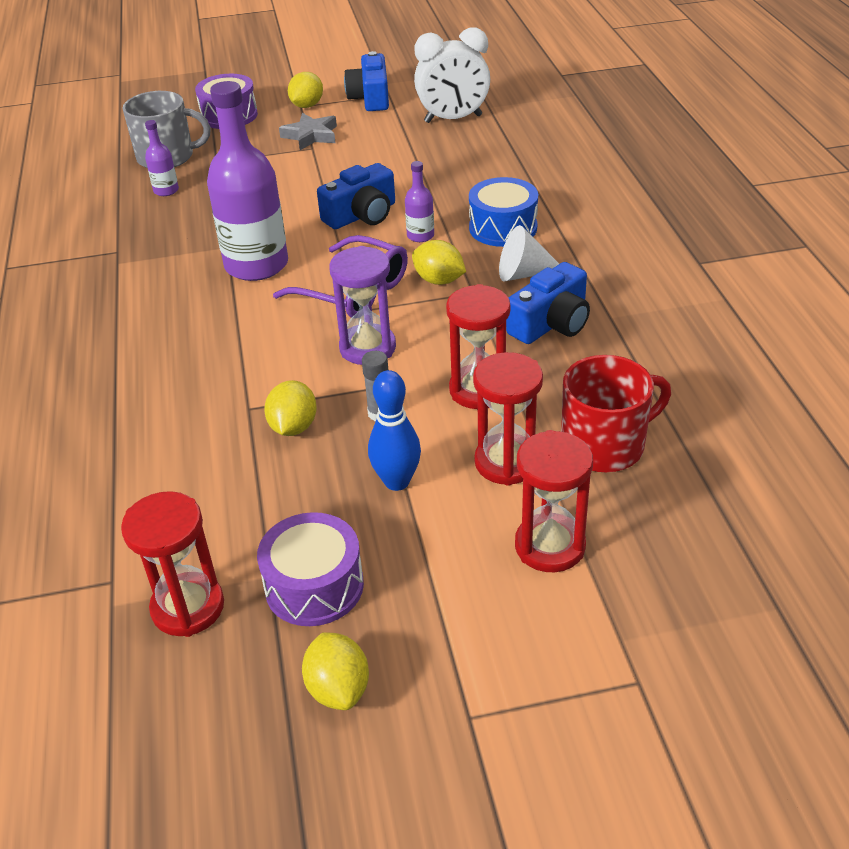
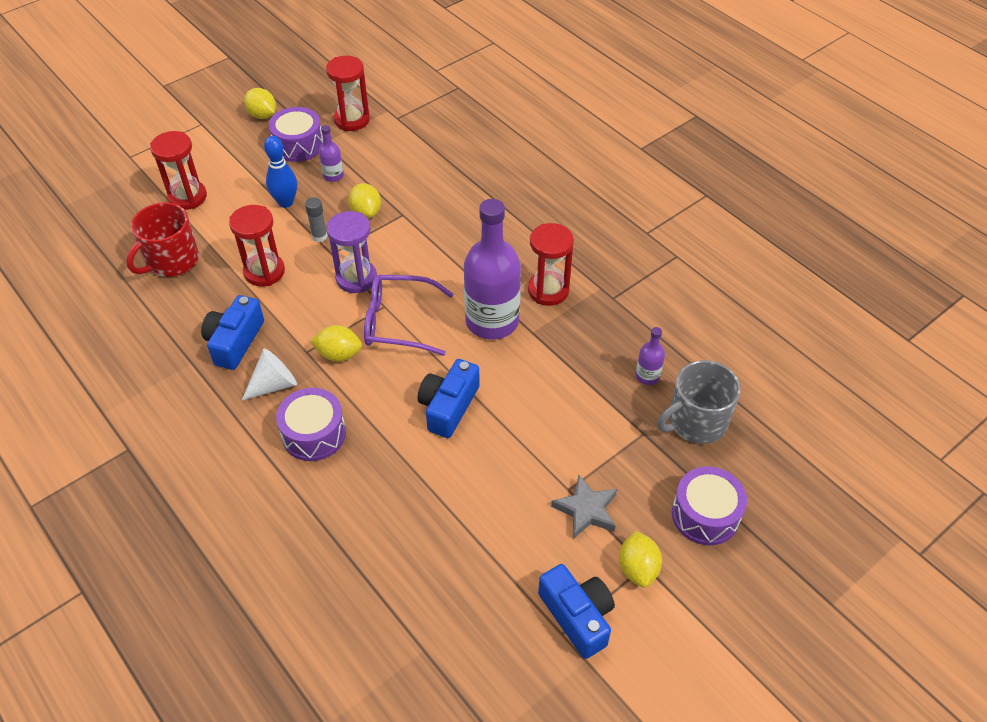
camera: 150 degrees right, 10 degrees up
purple bottle [405,161,434,242] -> purple bottle moved to [319,125,344,182]
white clock [414,27,490,123] -> none
blue drum [469,177,538,247] -> purple drum [276,388,346,461]
red hourglass [473,352,543,486] -> red hourglass moved to [528,223,574,306]

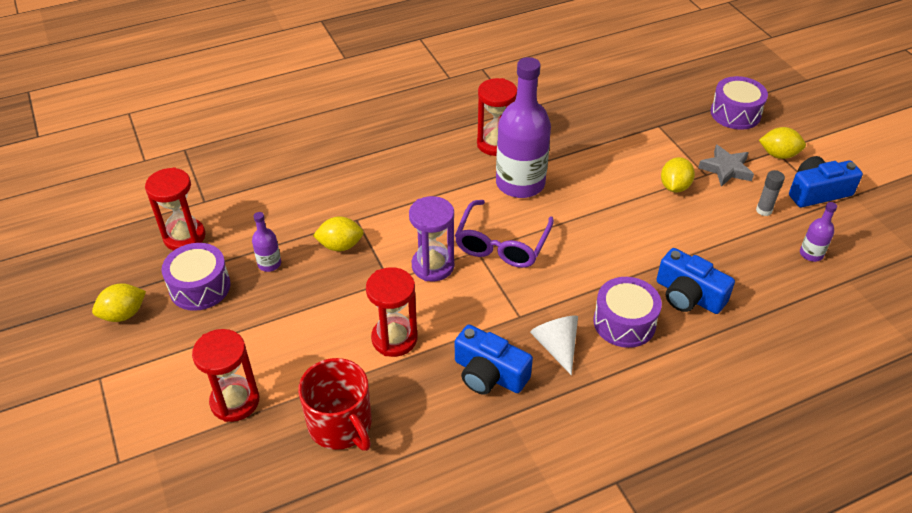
camera: 75 degrees left, 5 degrees down
blue bowling pin [264,136,297,208] -> none
grey glue stick [305,197,328,242] -> grey glue stick moved to [756,170,785,216]
yellow lemon [311,325,362,362] -> yellow lemon moved to [661,157,695,193]
blue camera [418,359,480,438] -> blue camera moved to [656,248,735,314]
purple bottle [636,327,665,385] -> purple bottle moved to [800,202,837,262]
grey mug [657,360,741,444] -> none

